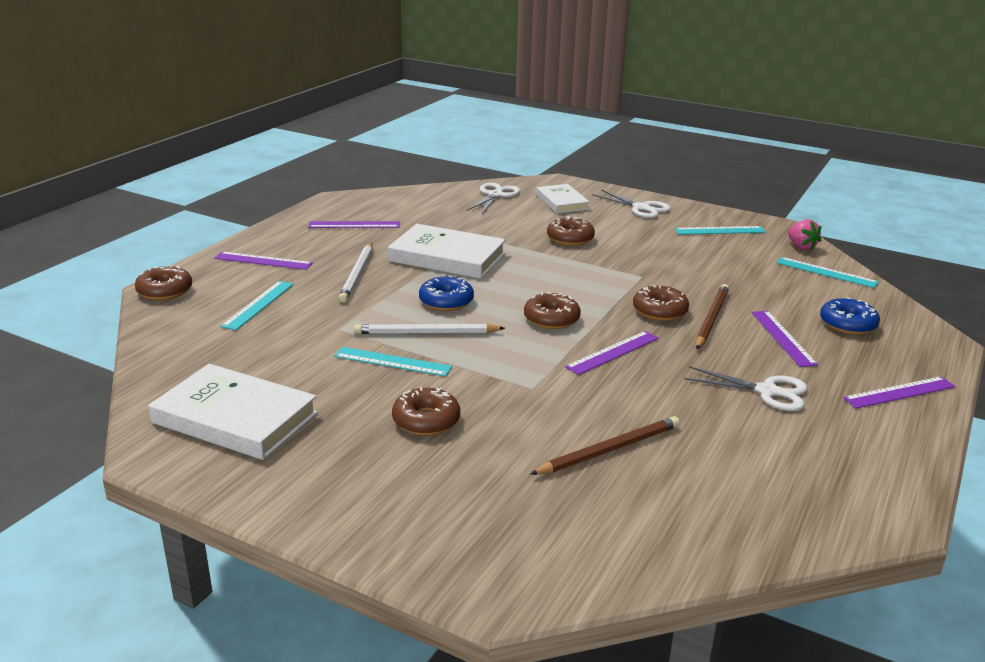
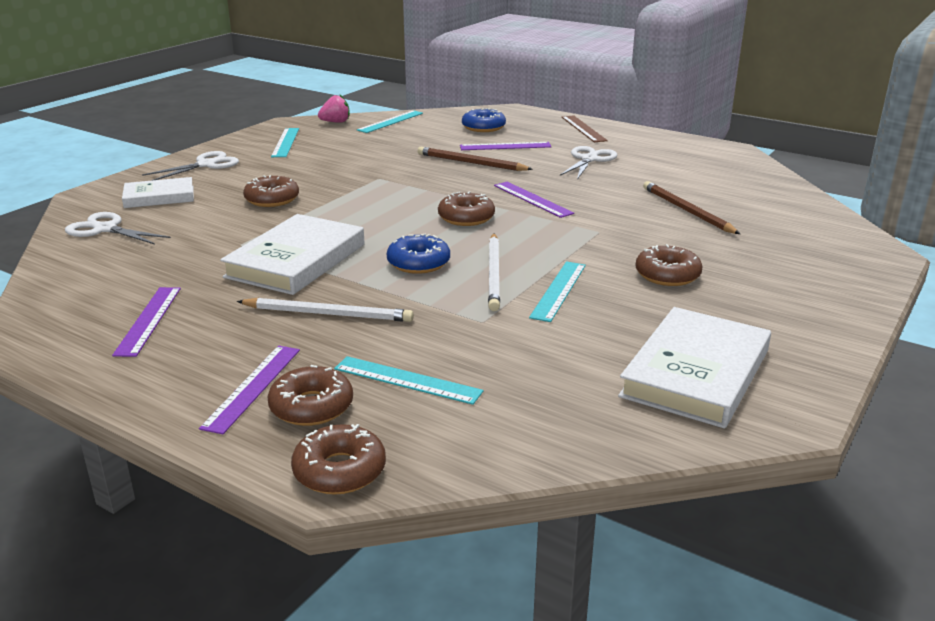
camera: 85 degrees left, 0 degrees up
brown donut [633,285,689,321] -> brown donut moved to [267,365,353,426]
purple ruler [843,376,956,409] -> brown ruler [562,116,608,142]

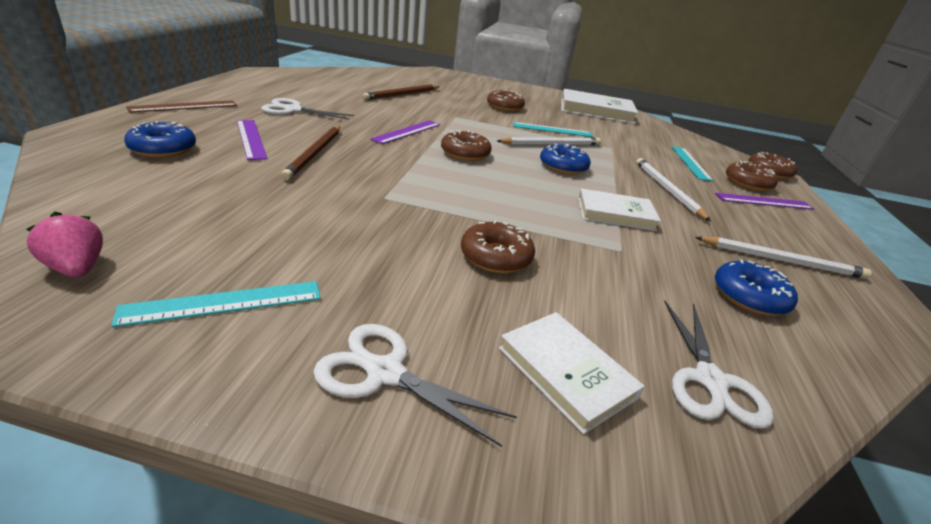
camera: 115 degrees left, 5 degrees up
purple ruler [112,287,181,357] -> white pencil [695,237,872,279]
white book [220,214,365,295] -> white book [578,188,661,231], size x0.61
turquoise ruler [357,110,423,133] -> none
none -> blue donut [715,259,798,316]

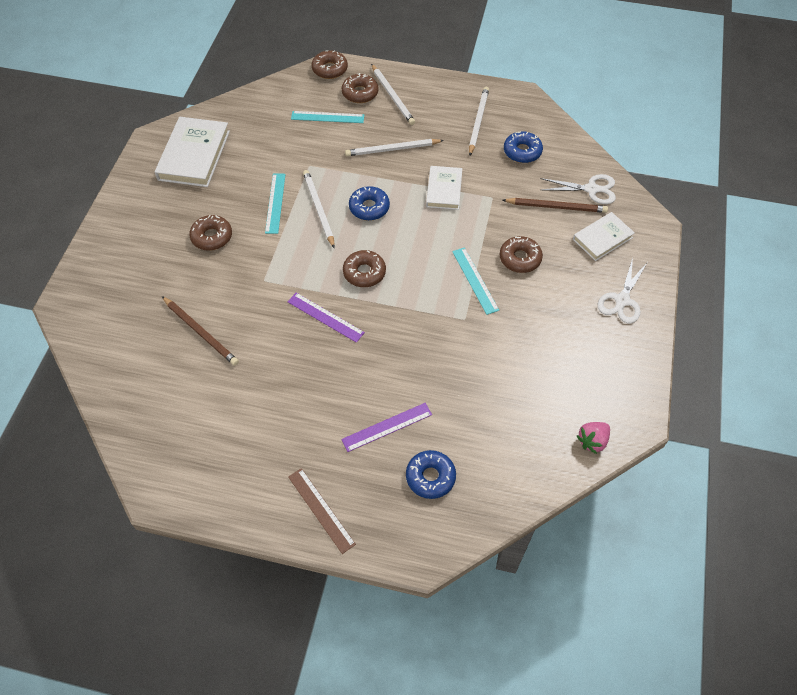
camera: 85 degrees left, 25 degrees up
turquoise ruler [111,281,321,327] -> turquoise ruler moved to [452,247,499,315]
white scissors [261,98,354,120] -> none
brown pencil [281,126,340,180] -> brown pencil moved to [503,198,608,213]
purple ruler [715,193,814,210] -> white pencil [371,64,415,125]

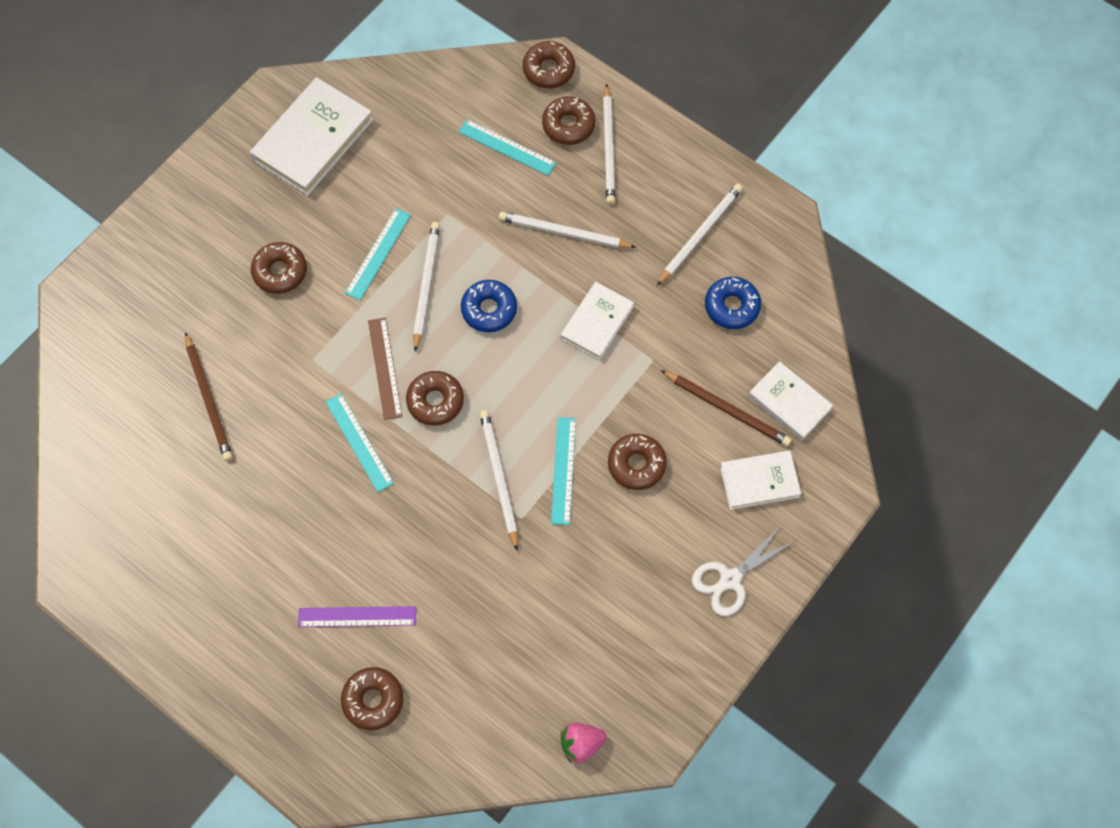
camera: 25 degrees right, 10 degrees up
purple ruler [288,293,365,343] -> turquoise ruler [325,393,394,492]
brown ruler [288,468,356,554] -> brown ruler moved to [368,317,402,420]
blue donut [406,450,456,499] -> brown donut [341,667,404,730]
white scissors [541,174,616,204] -> white book [749,361,833,440]
none -> white pencil [480,410,518,551]

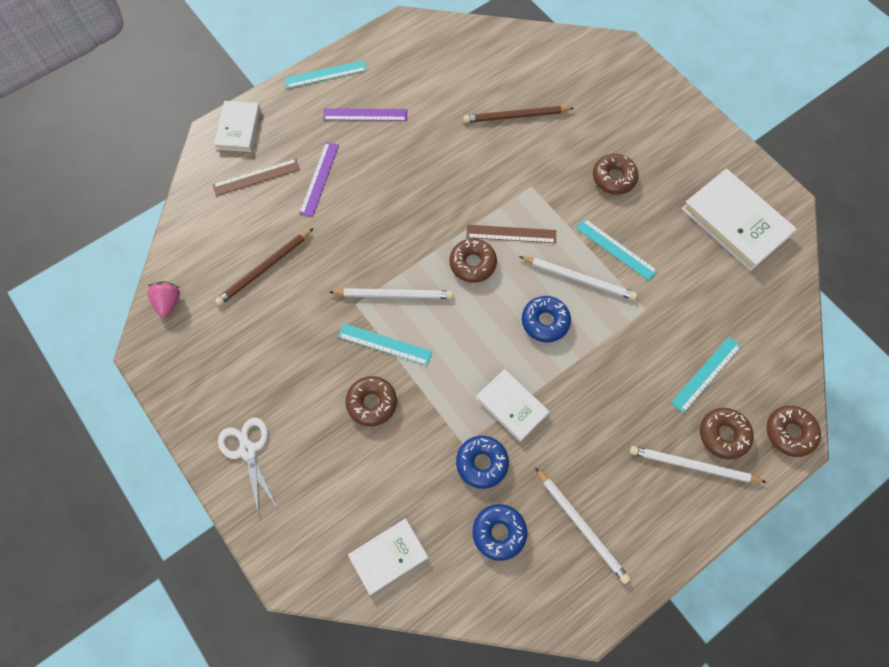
camera: 105 degrees right, 0 degrees up
turquoise ruler [325,393,394,492] -> turquoise ruler moved to [285,60,367,89]
brown donut [341,667,404,730] -> brown ruler [213,159,300,196]
white pencil [499,212,636,248] -> none
brown pencil [661,370,792,446] -> brown pencil moved to [215,228,314,306]
white book [720,450,801,510] -> white book moved to [214,101,261,152]
none -> purple ruler [323,108,407,121]
none -> blue donut [456,436,509,489]

